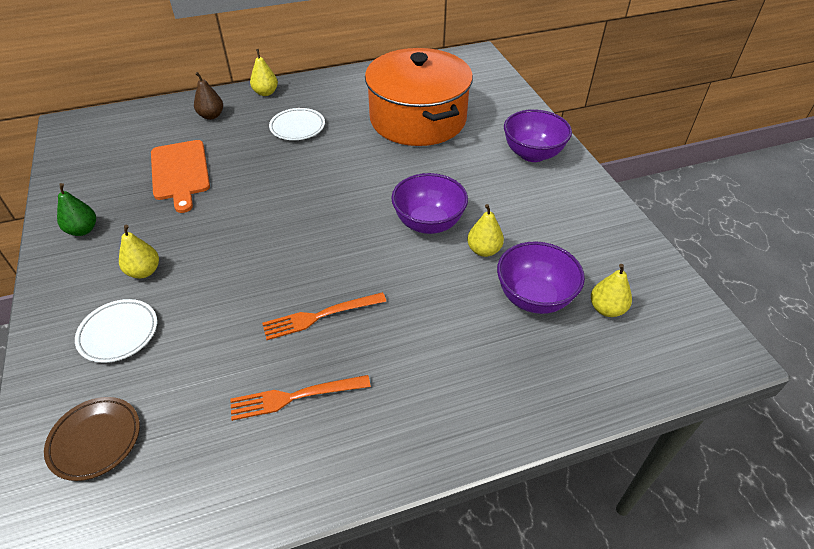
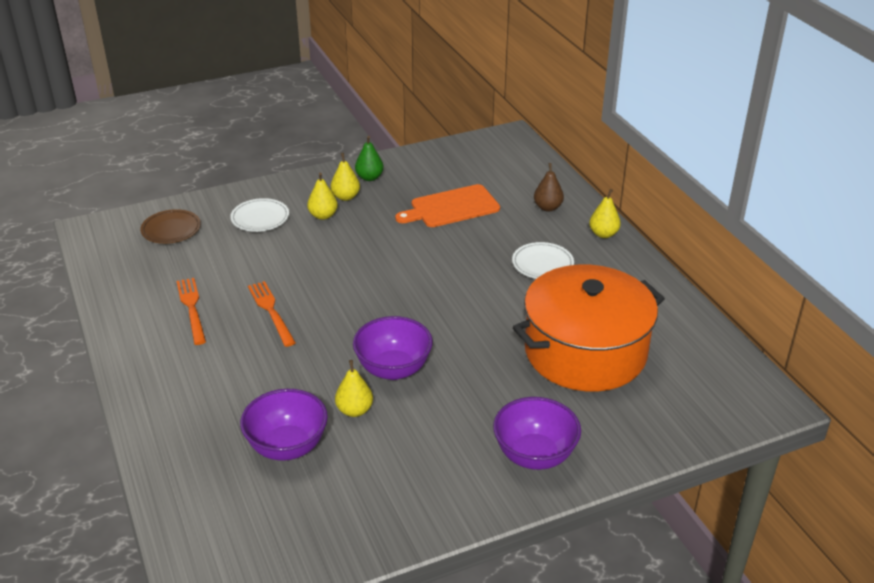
camera: 85 degrees right, 10 degrees down
yellow pear [591,264,632,317] -> yellow pear moved to [331,153,360,201]

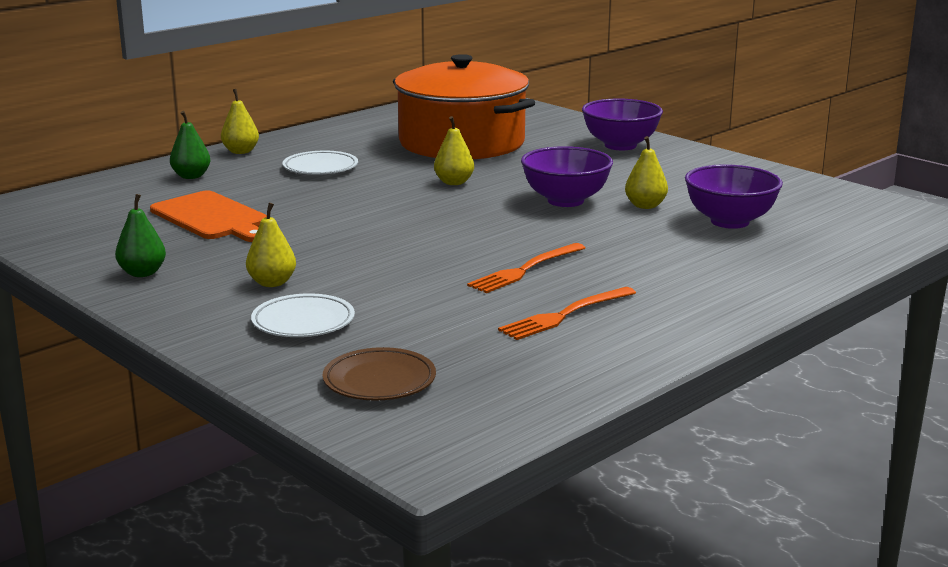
camera: 110 degrees left, 15 degrees down
yellow pear [331,153,360,201] -> yellow pear moved to [434,116,474,185]
brown pear [534,163,564,212] -> green pear [170,111,210,179]

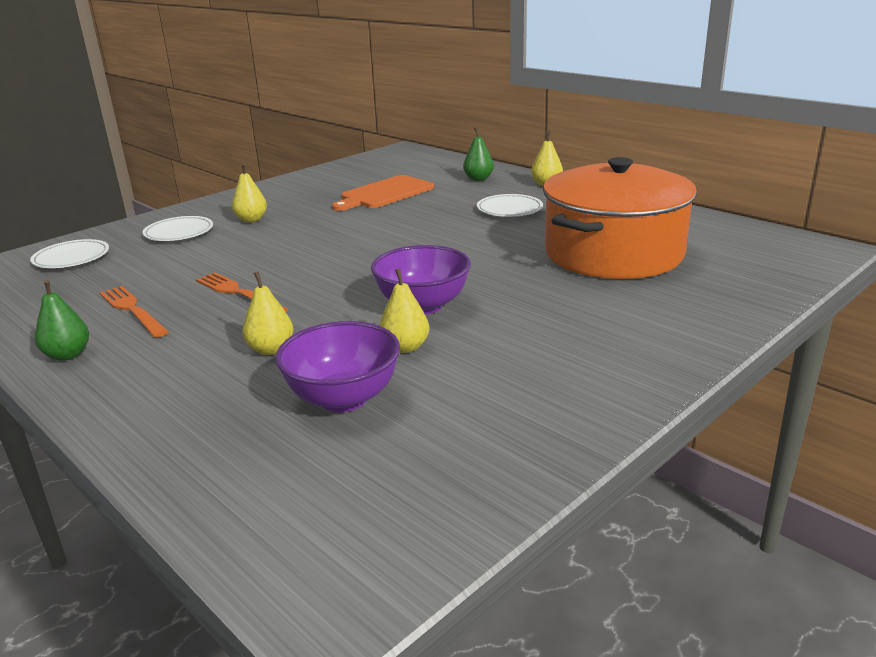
camera: 90 degrees right, 5 degrees up
green pear [115,194,166,277] -> green pear moved to [35,279,89,361]
brown plate [322,347,436,401] -> white plate [30,239,109,268]
yellow pear [434,116,474,185] -> yellow pear moved to [242,271,293,355]
purple bowl [582,98,663,150] -> none

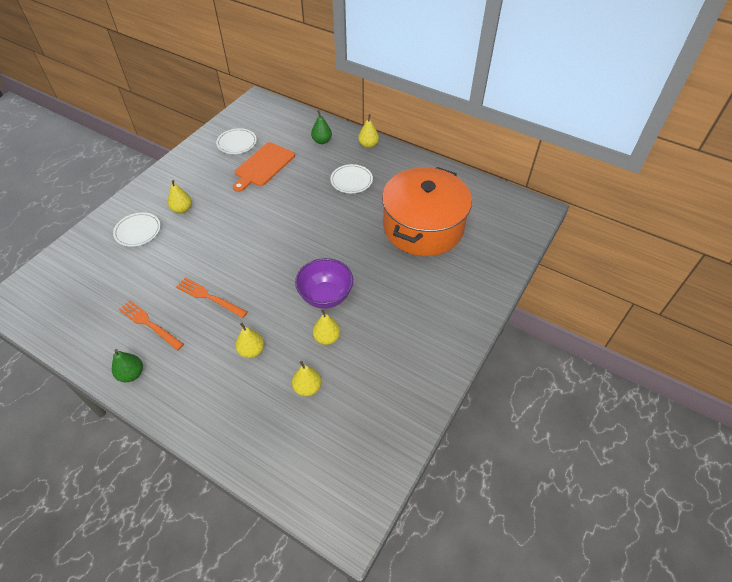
camera: 15 degrees left, 25 degrees up
white plate [30,239,109,268] -> white plate moved to [216,128,257,154]
purple bowl [275,321,400,412] -> yellow pear [292,361,322,396]

